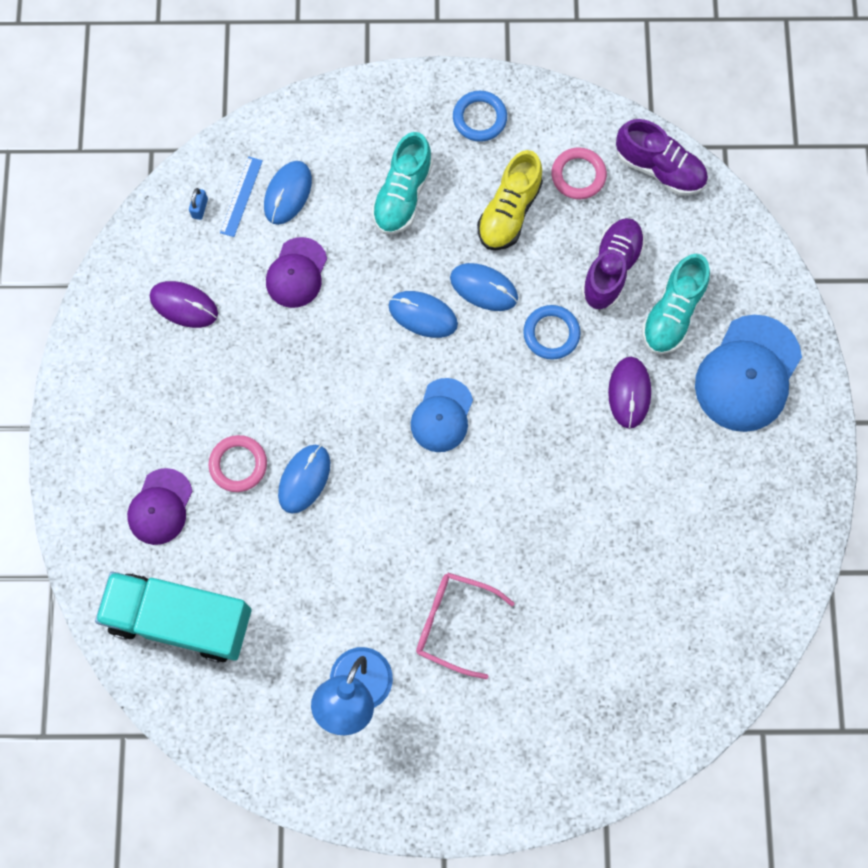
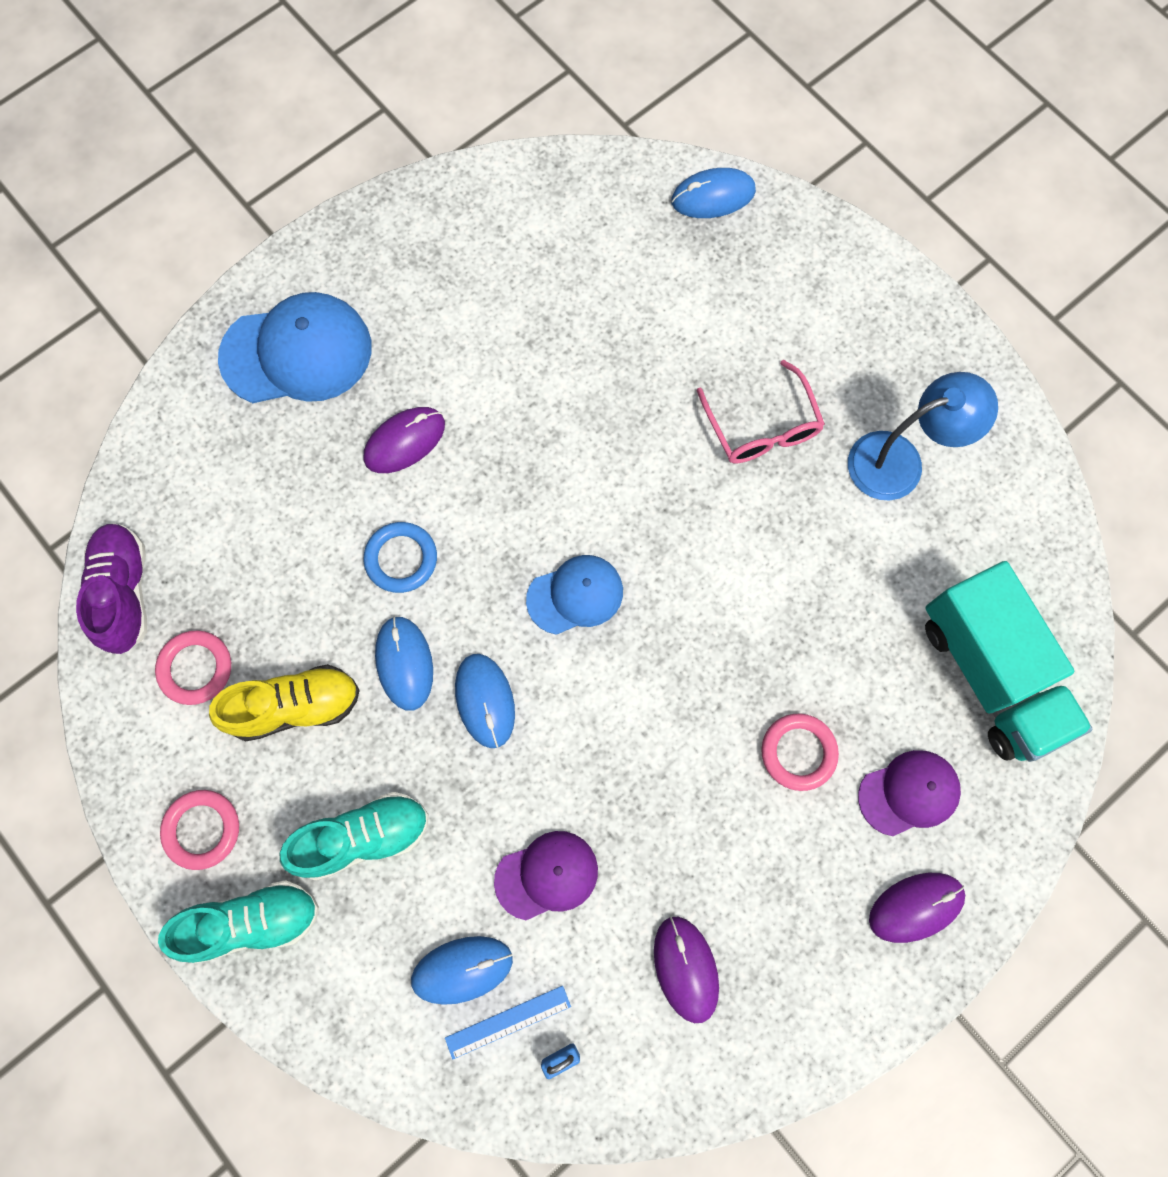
camera: 130 degrees left, 0 degrees up
blue mouse [278,445,330,514] -> blue mouse moved to [671,168,756,218]
blue ring [453,91,507,142] -> pink ring [160,790,239,870]
purple shoe [581,218,645,309] -> none
turquoise shoe [642,254,710,354] -> turquoise shoe moved to [158,880,319,964]
none -> purple mouse [869,873,965,943]

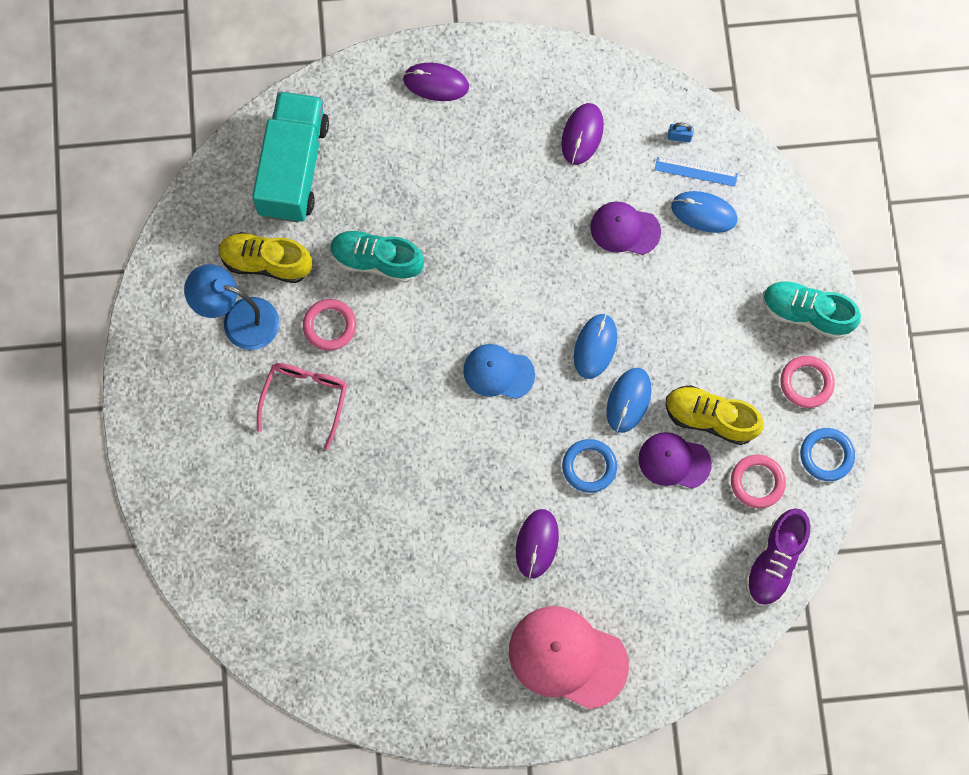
camera: 145 degrees left, 0 degrees up
blue cap [218,292,371,403] -> pink cap [509,606,629,709]
turquoise shoe [279,792,429,880] -> turquoise shoe moved to [330,230,424,283]
purple mouse [364,407,445,473] -> purple mouse turned 75 degrees counterclockwise [516,509,559,578]
blue mouse [671,168,756,218] -> none
pink ring [761,714,839,791] -> pink ring moved to [303,299,356,351]
purple cap [858,750,961,836] -> purple cap moved to [638,432,712,489]
none -> yellow shoe [219,232,312,283]
none -> blue ring [800,428,855,481]

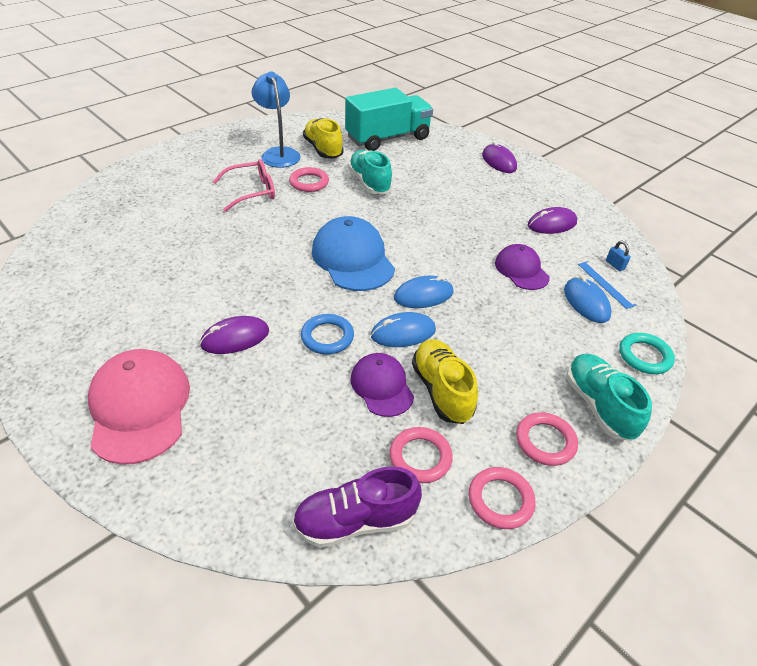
camera: 50 degrees right, 30 degrees down
blue cap [463,344,535,399] -> blue cap [312,216,395,291], size x1.63
blue ring [800,428,855,481] -> pink ring [469,467,536,529]
none -> turquoise ring [619,333,675,374]

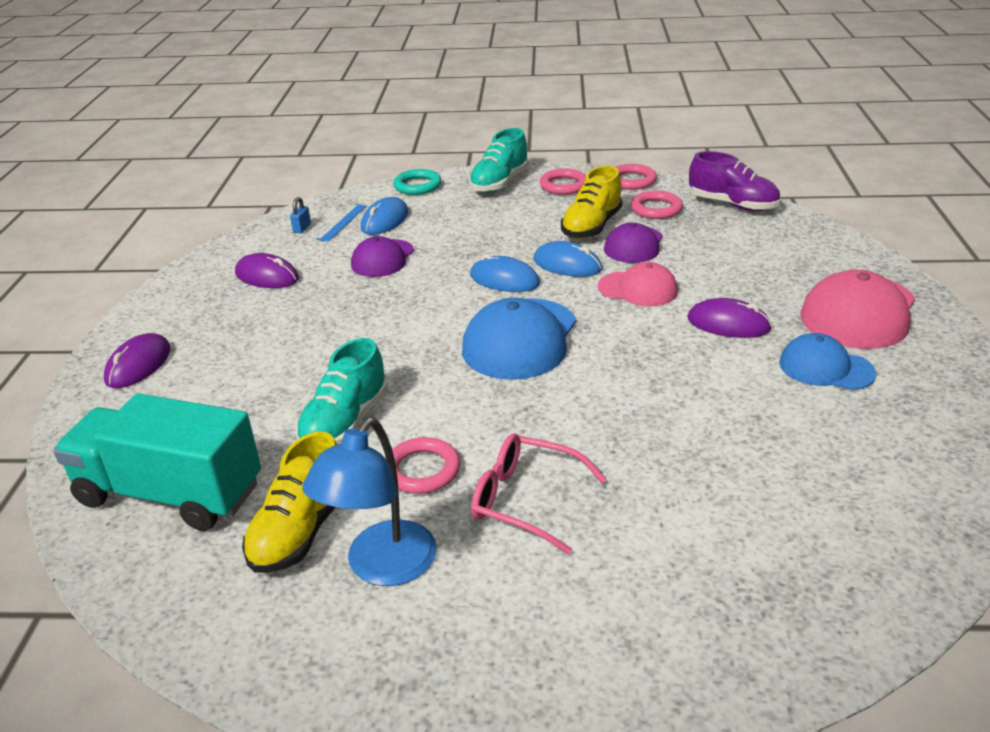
camera: 130 degrees left, 10 degrees down
blue ring [301,314,354,354] -> pink cap [598,262,678,306]
none -> blue cap [779,333,876,390]

